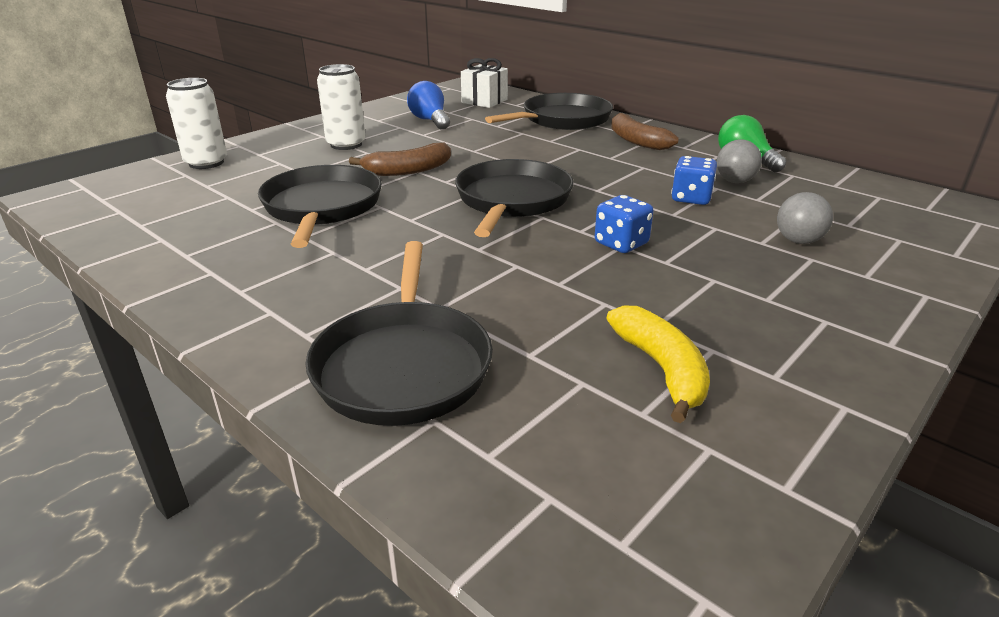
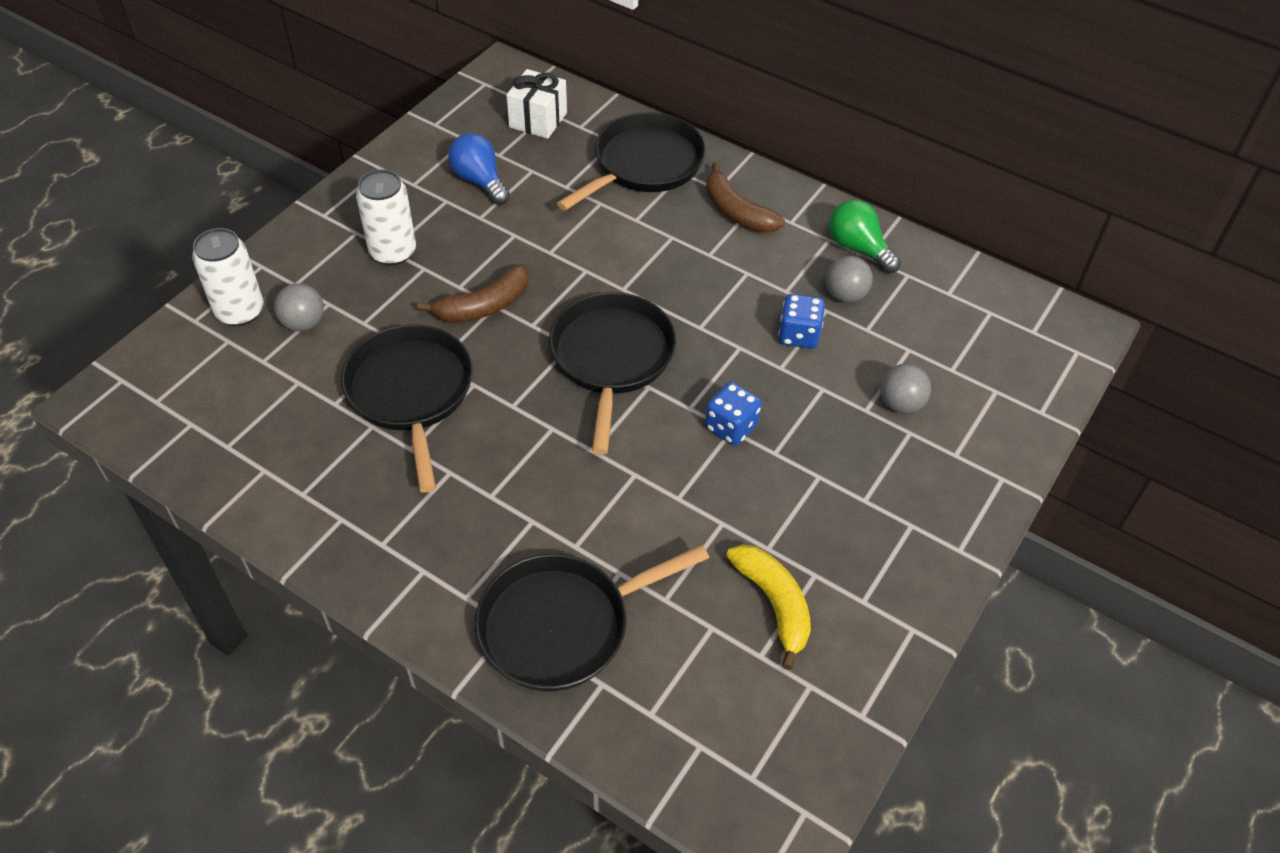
camera: 10 degrees left, 20 degrees up
black pan [305,241,493,426] -> black pan turned 75 degrees clockwise [475,545,709,691]
none -> grey ball [274,283,324,331]

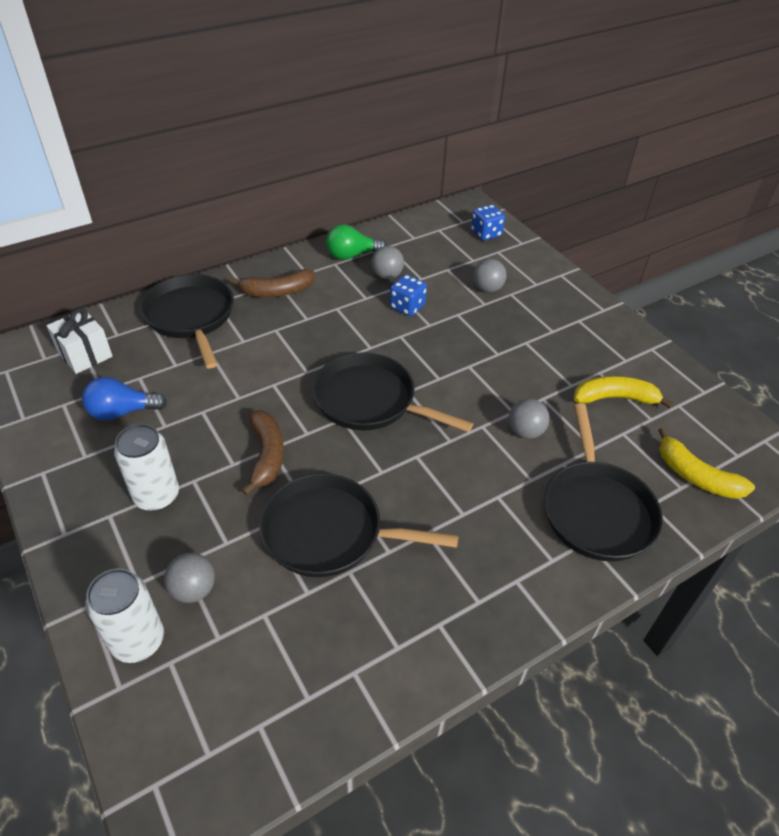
camera: 65 degrees left, 5 degrees down
blue dice [705,382,762,446] -> blue dice moved to [471,204,505,241]
none -> grey ball [509,398,550,439]
none -> yellow banana [658,428,755,499]

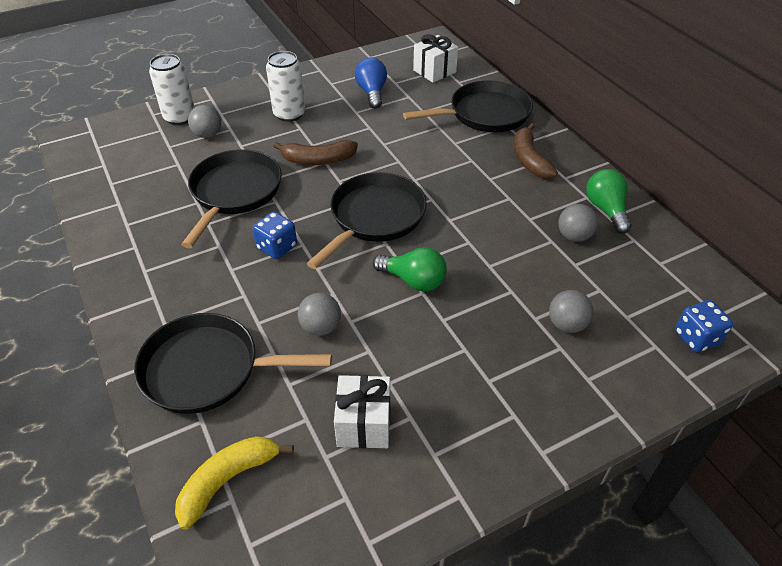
camera: 95 degrees right, 0 degrees up
blue dice [390,274,427,316] -> blue dice moved to [253,212,297,259]
yellow banana [574,376,673,409] -> white gift [334,375,390,448]
none -> green light bulb [373,247,447,292]

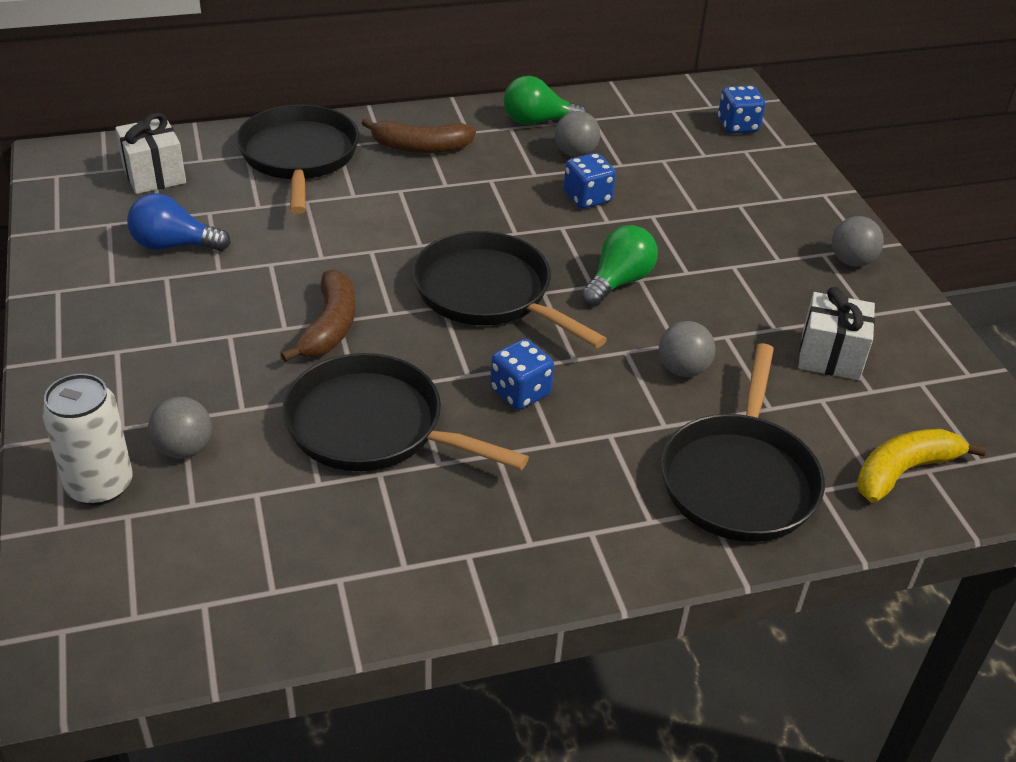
camera: 80 degrees left, 5 degrees down
yellow banana [175,436,294,530] -> yellow banana turned 90 degrees clockwise [857,429,986,503]
white can [266,51,305,122] -> none
grey ball [549,290,593,333] -> grey ball moved to [832,216,884,267]
none -> blue dice [564,153,616,209]

